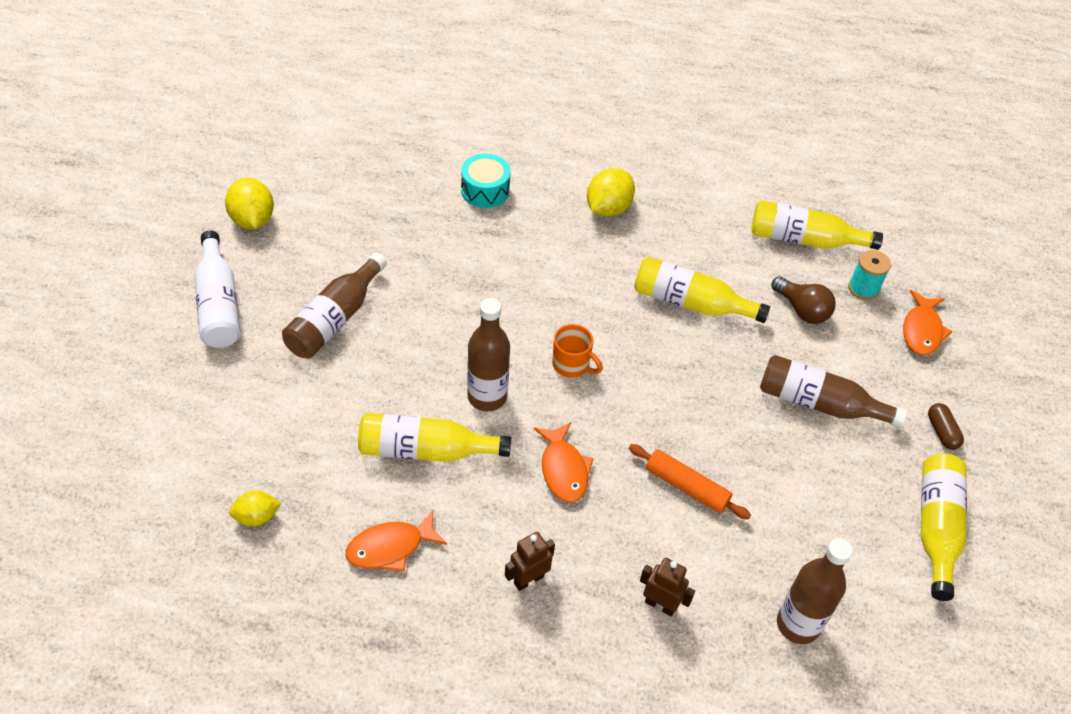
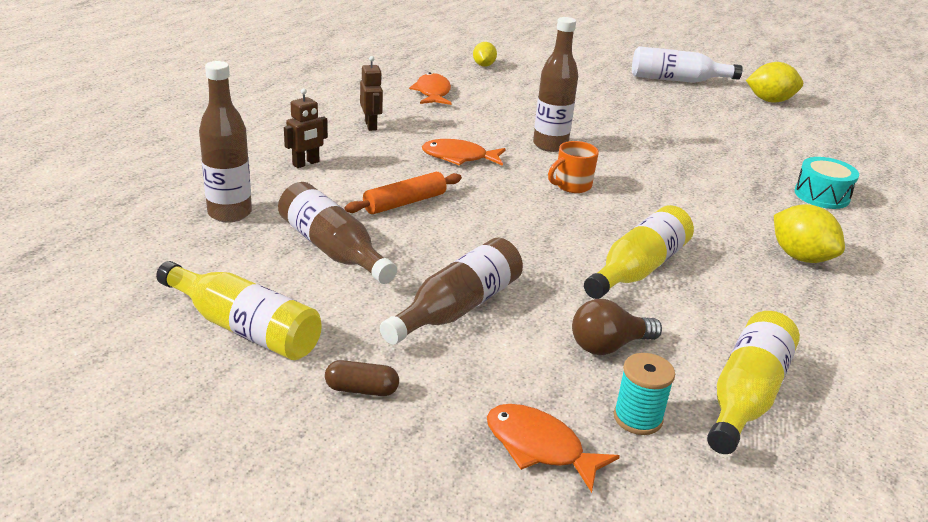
camera: 110 degrees right, 20 degrees down
brown bottle [282,253,387,358] -> brown bottle moved to [278,182,397,284]
yellow bottle [358,413,511,462] -> none

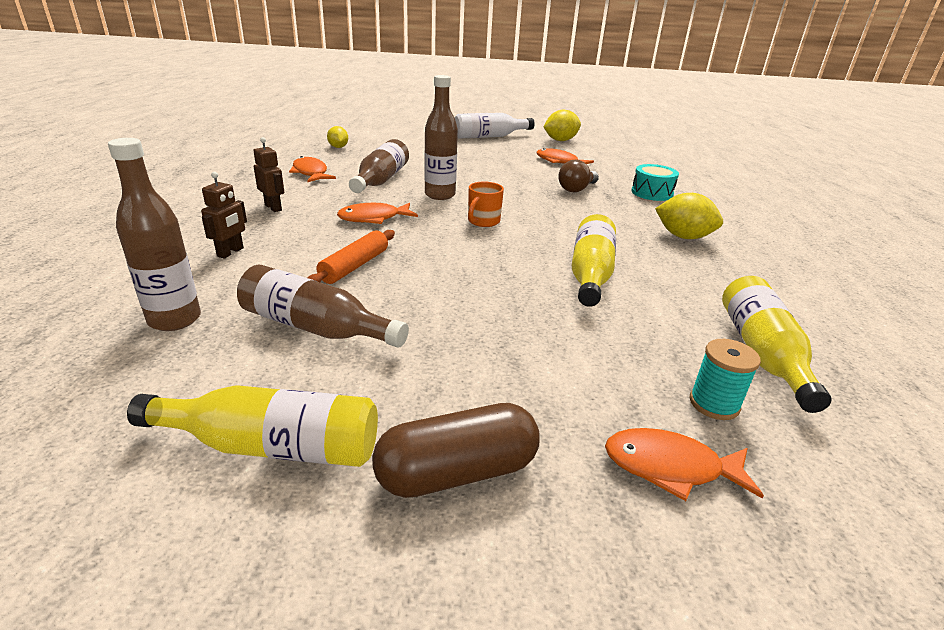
camera: 25 degrees left, 0 degrees up
brown capsule [325,360,399,396] -> brown capsule [372,403,540,498], size x1.89
brown bottle [380,238,523,345] -> brown bottle moved to [349,139,409,193]
brown light bulb [572,299,662,355] -> brown light bulb moved to [559,160,599,192]
none -> orange fish [536,148,594,164]

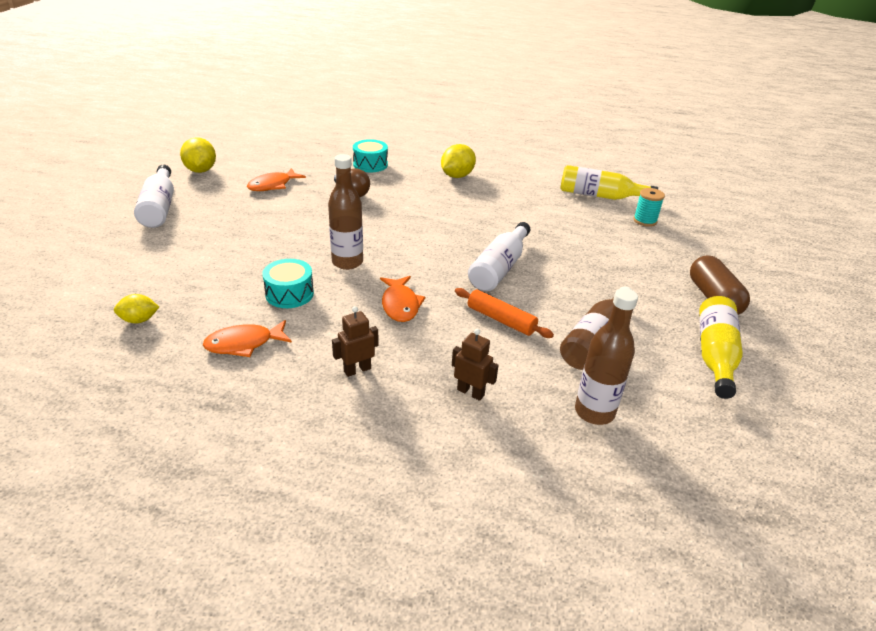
camera: 80 degrees left, 5 degrees up
brown bottle [349,139,409,193] -> turquoise drum [262,259,314,308]
orange mug [468,181,504,227] -> none
yellow bottle [572,214,616,307] -> none
orange fish [605,428,764,501] -> none
none -> white bottle [468,222,531,291]

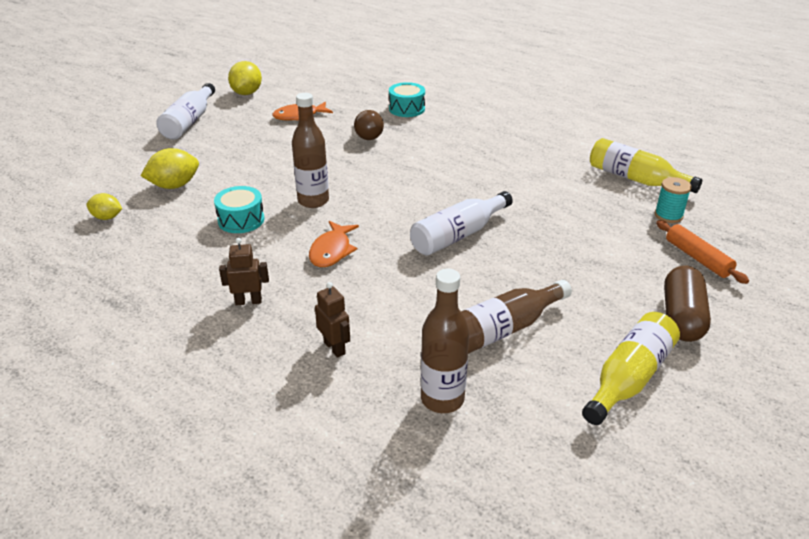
camera: 25 degrees right, 0 degrees up
orange fish [203,320,292,357] -> none
yellow lemon [441,144,476,178] -> yellow lemon moved to [141,148,199,189]
orange rolling pin [455,288,554,338] -> orange rolling pin moved to [656,220,749,284]

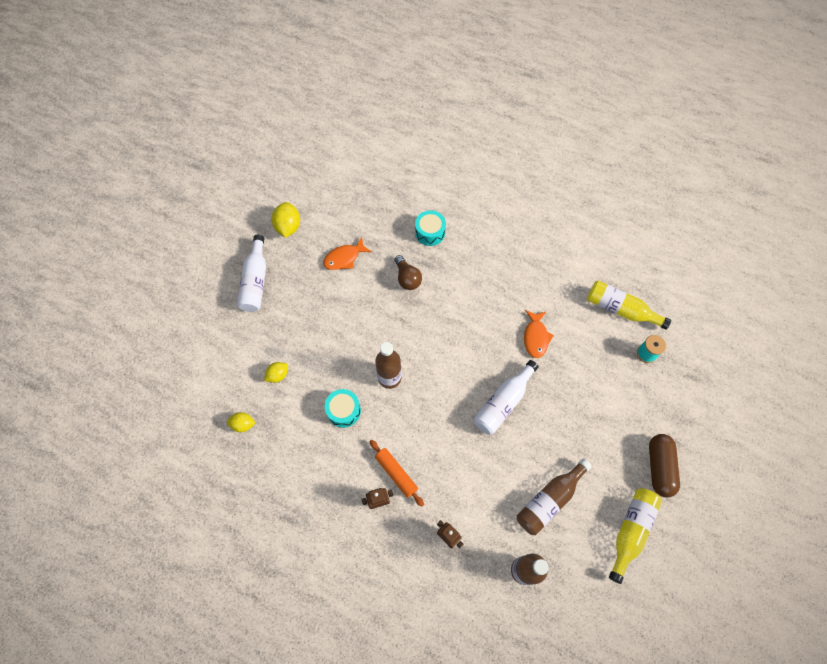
camera: 10 degrees left, 30 degrees up
yellow lemon [141,148,199,189] -> yellow lemon [264,362,288,383], size x0.62
orange fish [309,221,359,267] -> orange fish moved to [524,310,554,358]
orange rolling pin [656,220,749,284] -> orange rolling pin moved to [369,440,424,507]

